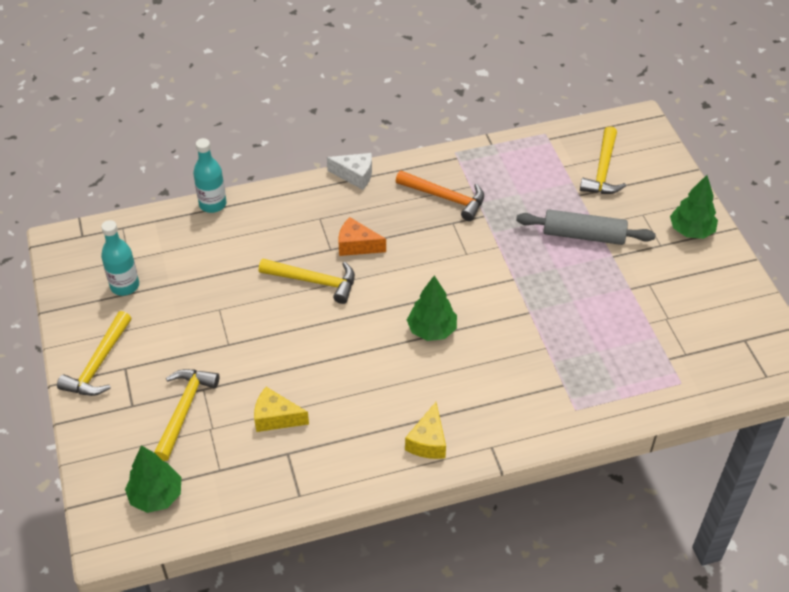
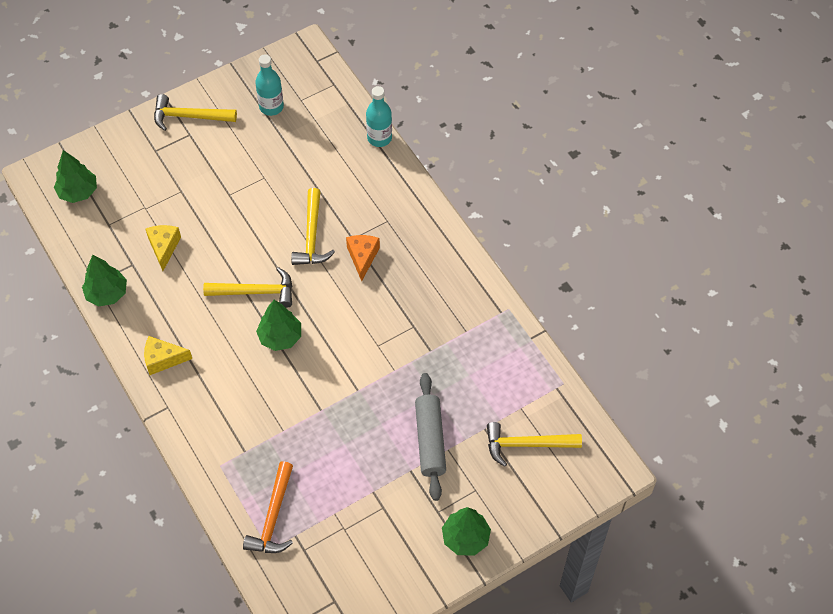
camera: 75 degrees right, 10 degrees up
yellow hammer [154,369,219,461] -> yellow hammer moved to [203,267,292,308]
white cheese [327,153,372,190] -> none
orange hammer [396,171,484,221] -> orange hammer moved to [243,461,293,553]
none -> green tree [82,255,127,306]

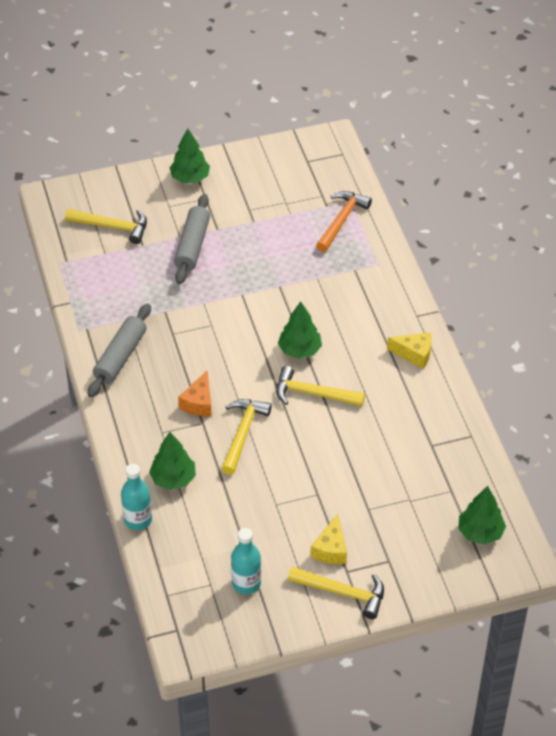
camera: 165 degrees left, 10 degrees down
green tree [82,255,127,306] -> green tree moved to [149,432,196,490]
yellow cheese [145,225,181,271] -> yellow cheese moved to [311,514,347,564]
none -> grey rolling pin [88,304,151,397]

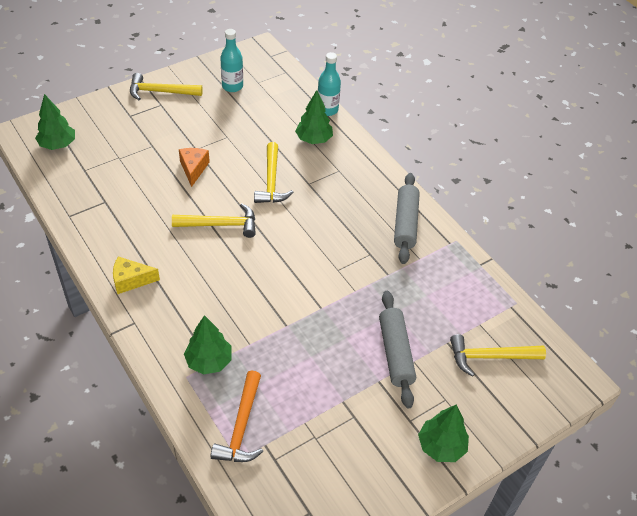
camera: 160 degrees right, 0 degrees up
orange cheese [178,371,212,416] -> orange cheese moved to [179,148,210,187]
green tree [278,301,322,359] -> green tree moved to [184,315,232,375]
yellow cheese [311,514,347,564] -> none

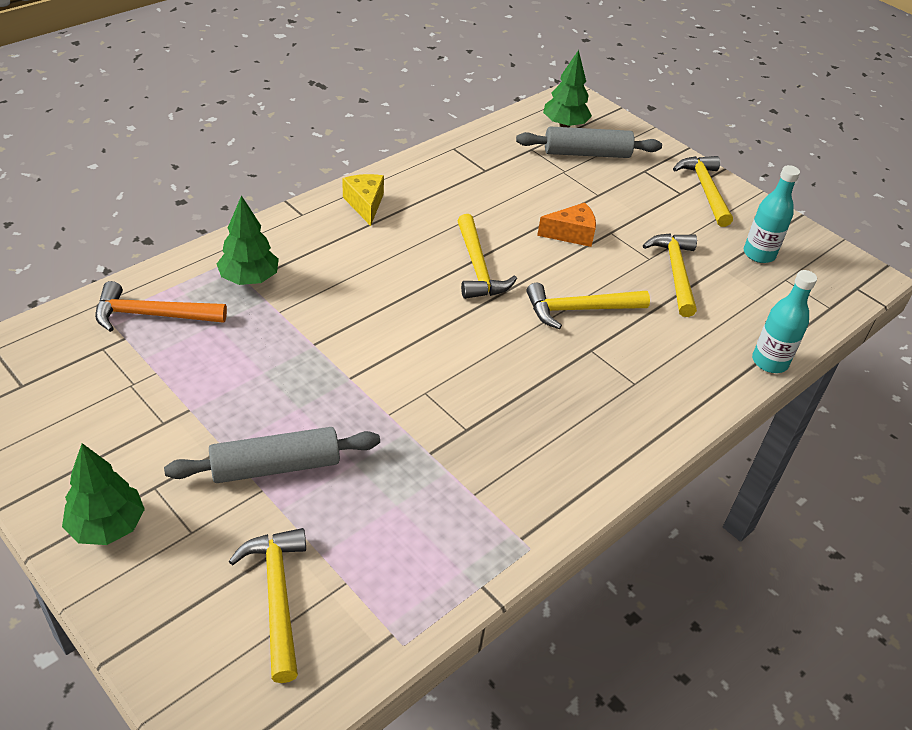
camera: 80 degrees right, 5 degrees down
green tree [295,90,333,144] -> none
grey rolling pin [394,173,420,264] -> grey rolling pin moved to [516,126,662,158]
none -> yellow hammer [643,233,697,317]

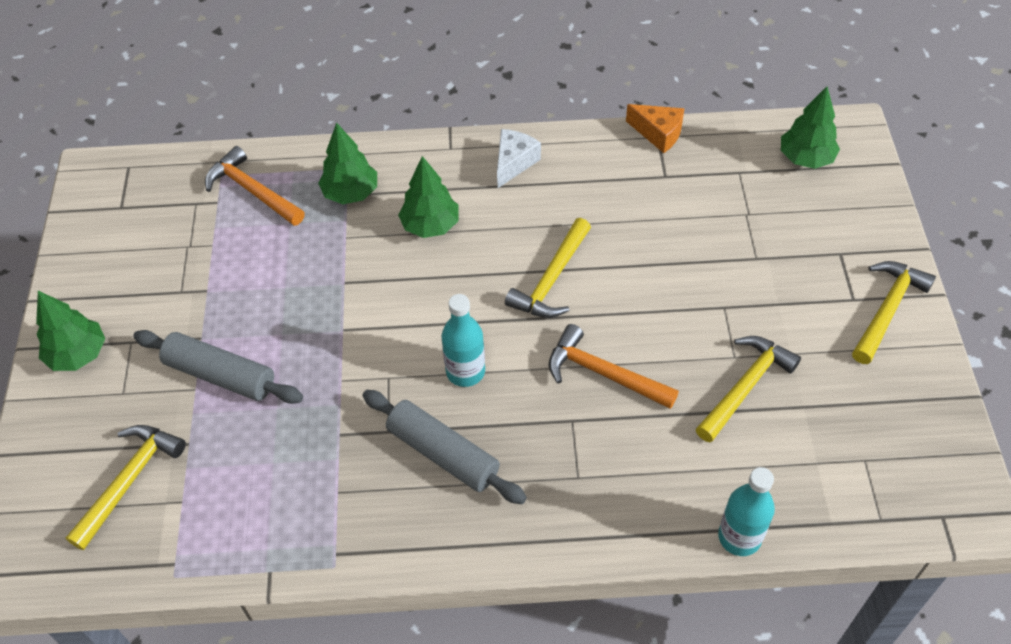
camera: 45 degrees right, 10 degrees up
yellow cheese [343,174,384,226] -> white cheese [497,129,541,188]
grey rolling pin [516,126,662,158] -> grey rolling pin moved to [363,390,527,504]
yellow hammer [527,283,650,329] -> orange hammer [549,324,679,409]
orange cheese [537,203,596,247] -> orange cheese moved to [626,104,685,153]
turquoise bottle [744,165,800,263] -> turquoise bottle moved to [442,294,485,387]
none -> green tree [398,156,459,238]

